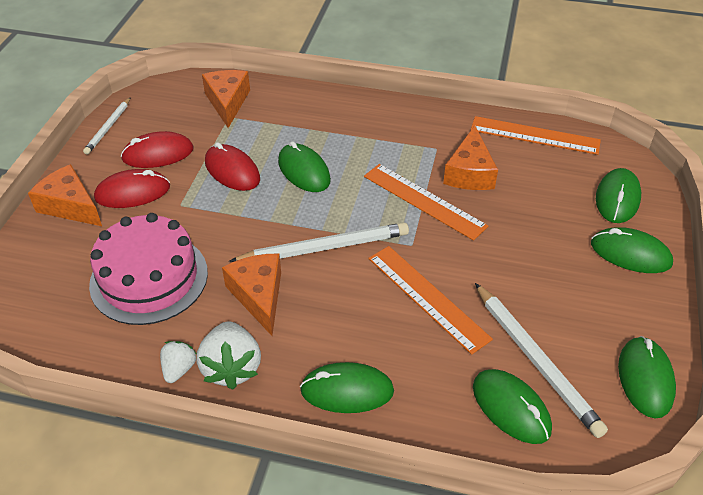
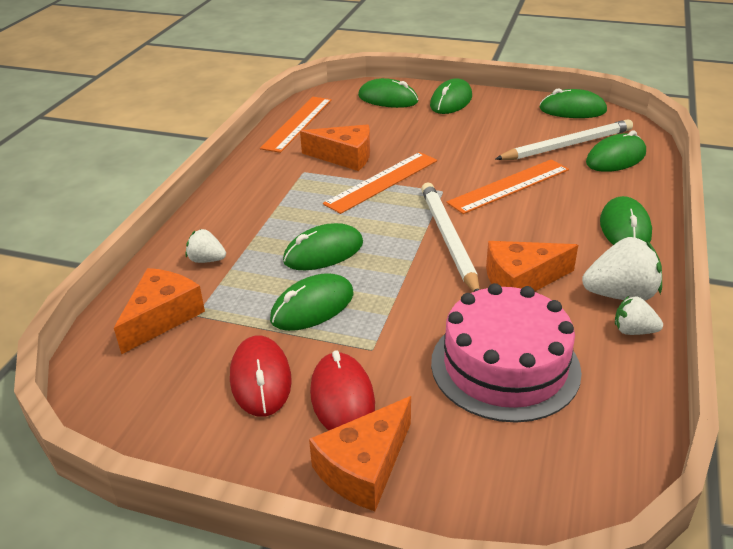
camera: 85 degrees left, 10 degrees down
white pencil [83,97,131,154] -> none
orange cheese [202,70,250,128] -> orange cheese turned 120 degrees clockwise [114,268,205,355]
red mouse [205,142,260,191] -> green mouse [270,273,354,331]
none -> white strawberry [186,229,226,263]

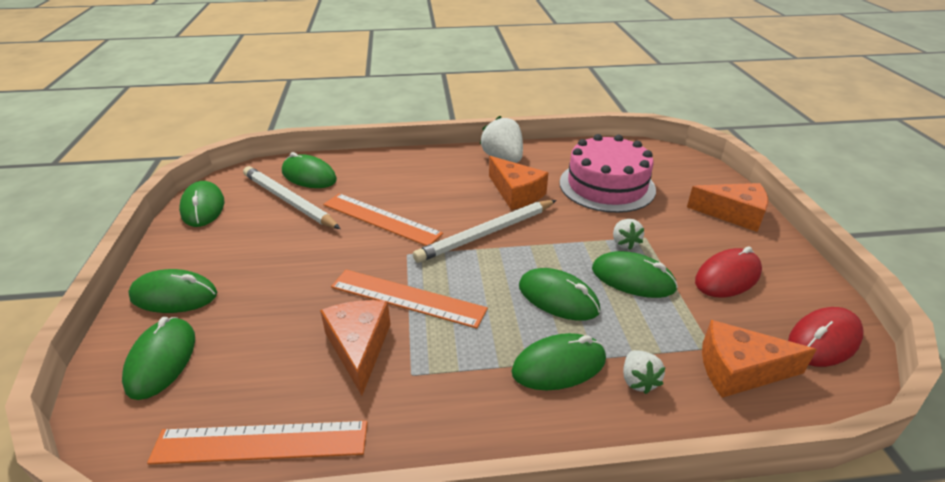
camera: 115 degrees left, 0 degrees up
red mouse [310,350,375,430] -> red mouse moved to [788,307,864,367]
green mouse [600,196,652,245] -> green mouse moved to [511,333,606,390]
white strawberry [615,296,663,335] -> white strawberry moved to [613,219,644,250]

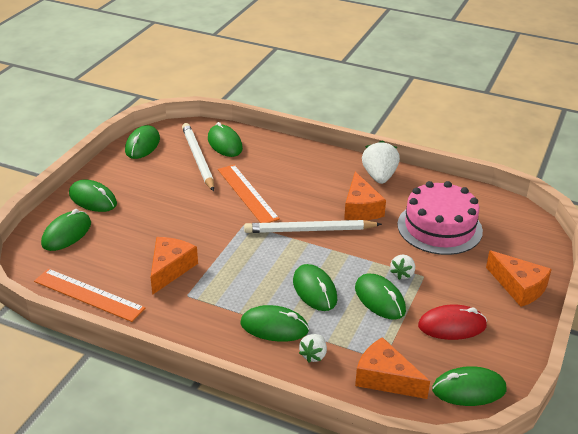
camera: 30 degrees right, 0 degrees up
orange ruler [331,270,488,329] -> none
red mouse [788,307,864,367] -> green mouse [432,366,507,406]

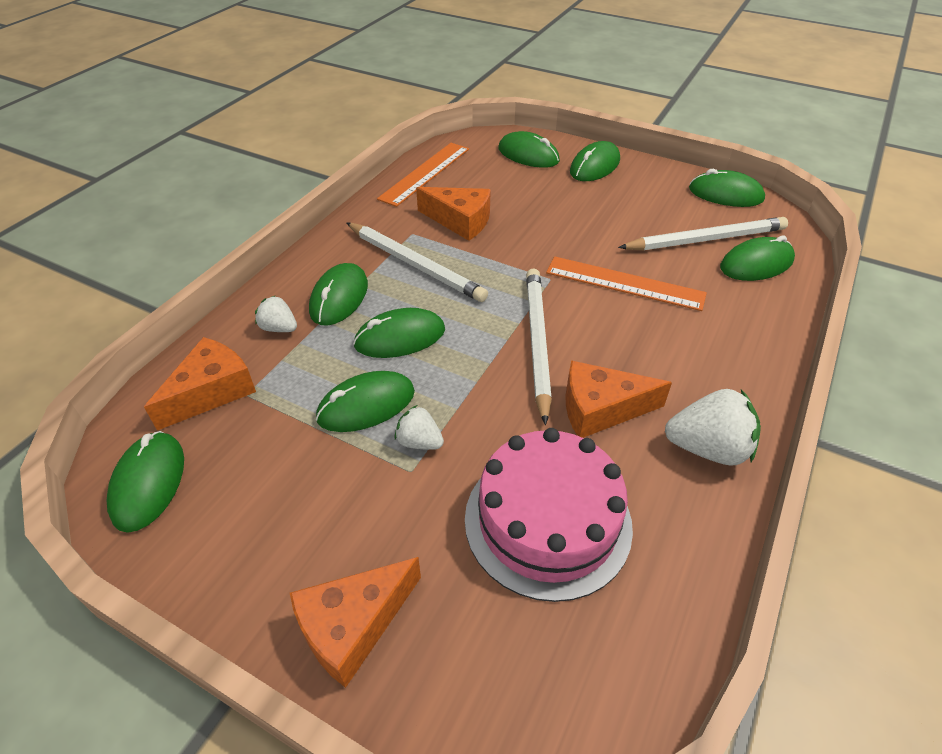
camera: 95 degrees right, 10 degrees up
orange ruler [218,165,280,223] -> orange ruler turned 45 degrees clockwise [546,256,707,311]
red mouse [418,305,487,340] -> none
none -> white pencil [346,222,488,302]

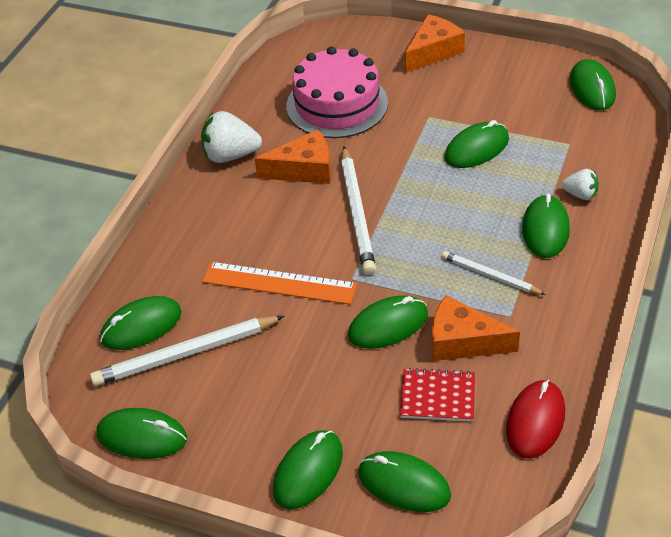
camera: 175 degrees right, 0 degrees up
orange cheese [144,337,256,431] -> none
white pencil [346,222,488,302] -> white pencil [442,251,546,295], size x0.59
green mouse [353,308,445,358] -> green mouse moved to [348,295,428,349]
orange ruler [377,143,469,207] -> red mouse [506,380,565,459]
white strawberry [395,405,444,450] -> none
none -> red notebook [400,368,475,422]

